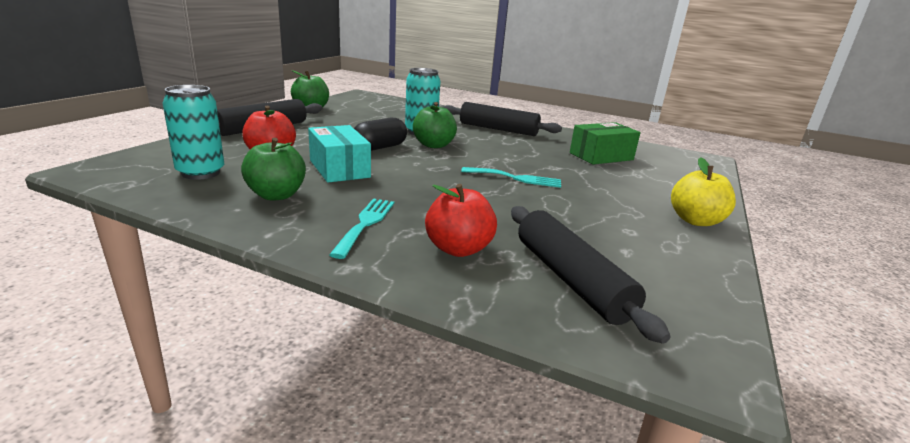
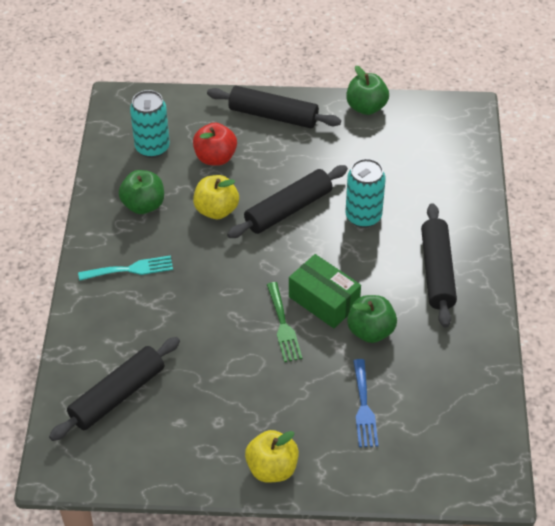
camera: 70 degrees right, 25 degrees up
turquoise box [308,125,371,183] -> yellow apple [193,175,239,219]
black capsule [354,118,407,151] -> black rolling pin [227,165,348,238]
green apple [413,102,457,148] -> green apple moved to [347,295,397,343]
red apple [425,184,497,257] -> none
turquoise fork [461,167,561,188] -> green fork [267,282,302,362]
green box [570,122,641,165] -> green box moved to [289,254,361,328]
none -> blue fork [353,359,378,447]

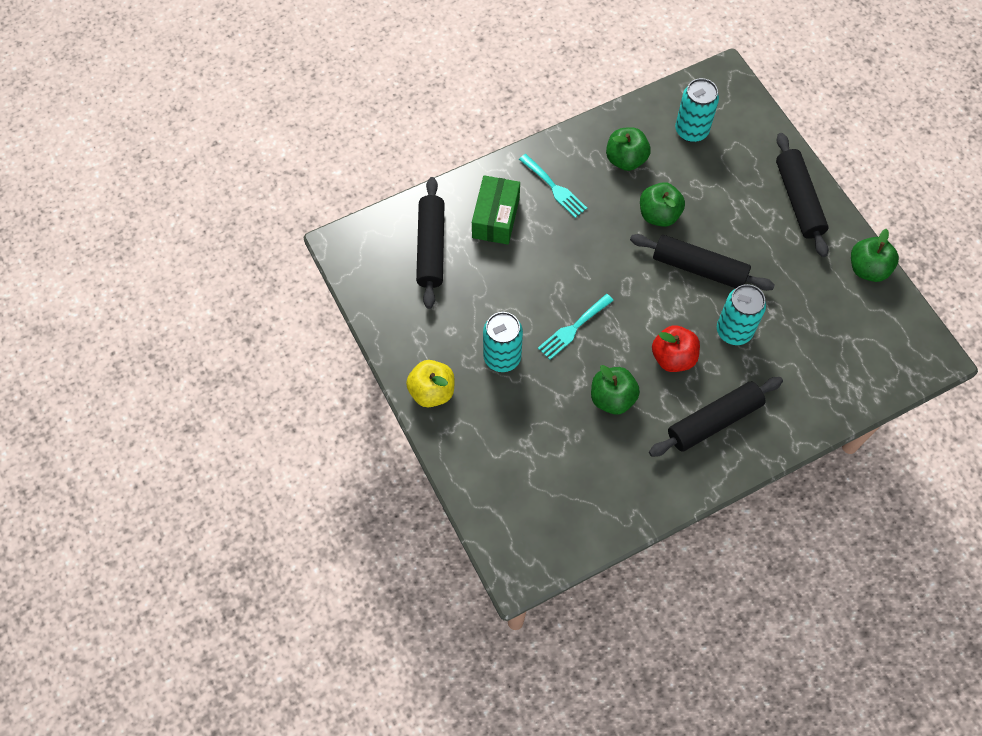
camera: 60 degrees right, 15 degrees up
black rolling pin [49,337,180,441] -> black rolling pin turned 75 degrees clockwise [416,177,445,309]
red apple [193,123,237,166] -> red apple moved to [652,325,700,372]
yellow apple [193,175,239,219] -> green apple [640,182,685,227]
green fork [267,282,302,362] -> turquoise fork [538,294,614,360]
green box [289,254,361,328] -> green box moved to [472,175,520,245]
blue fork [353,359,378,447] -> none
none -> turquoise can [483,312,523,372]

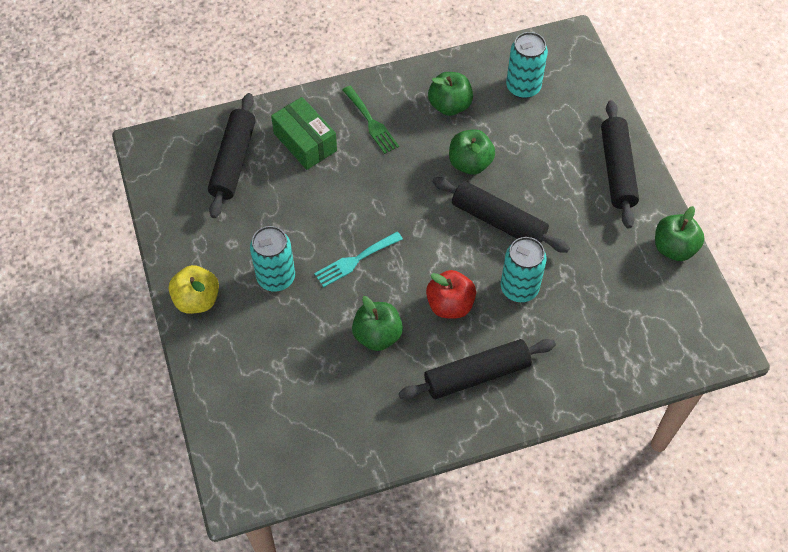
camera: 10 degrees right, 5 degrees down
green box [472,175,520,245] -> green box turned 60 degrees counterclockwise [271,97,337,170]
turquoise fork [519,154,587,218] -> green fork [343,86,399,154]

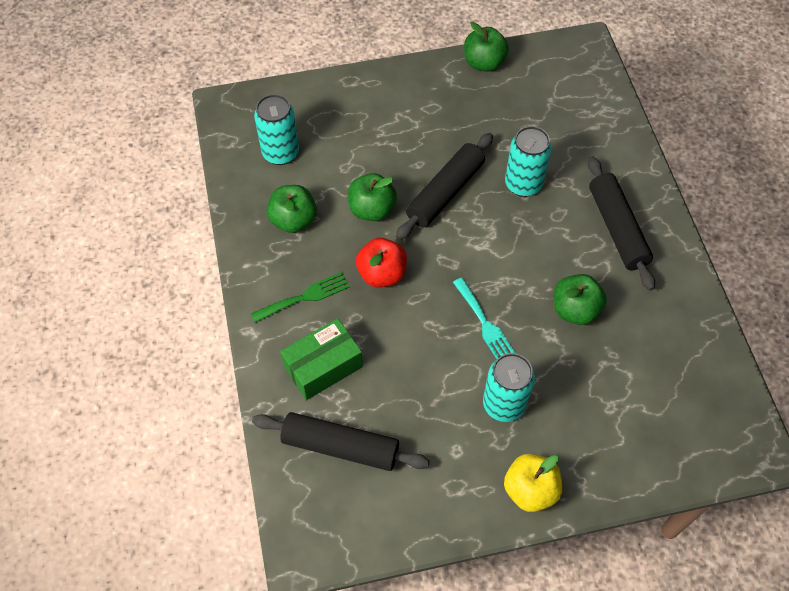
camera: 85 degrees left, 0 degrees up
red apple [426,270,476,318] -> red apple moved to [356,238,407,288]
black rolling pin [601,100,639,228] -> none

